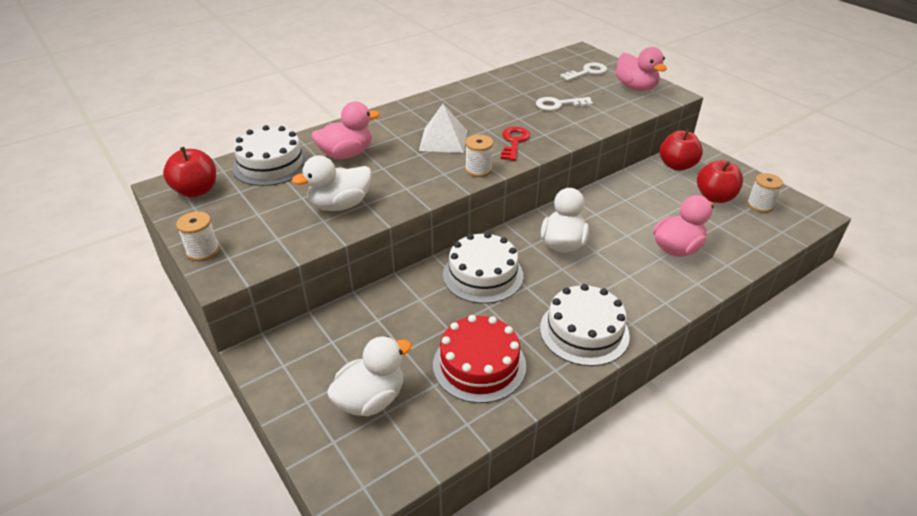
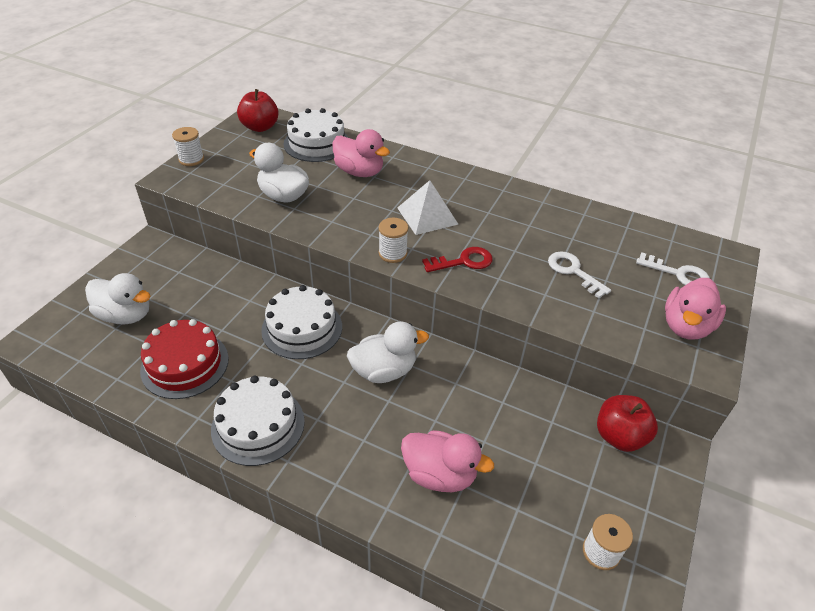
camera: 60 degrees right, 5 degrees up
red apple [697,160,743,203] -> none

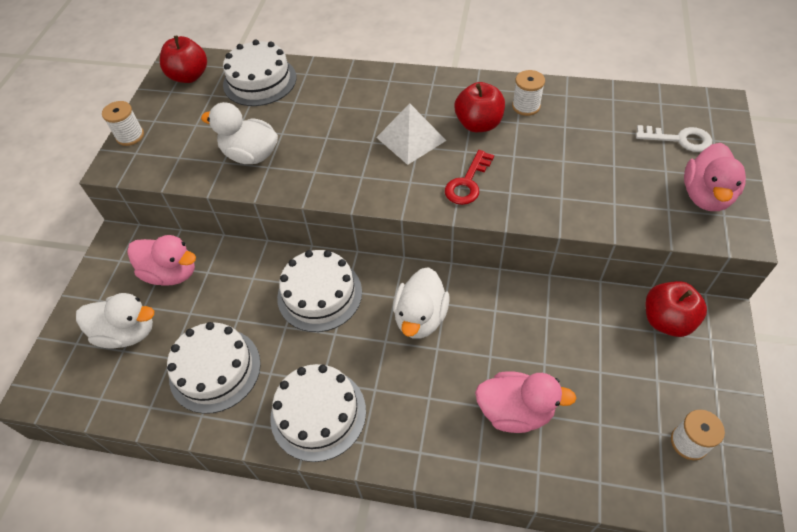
camera: 10 degrees left, 10 degrees up
red cake [140,319,229,399] -> white cake [167,322,261,414]
pink duck [333,129,390,177] -> pink duck moved to [127,235,196,286]
white duck [347,322,429,383] -> white duck turned 135 degrees clockwise [393,267,450,339]
white spool [379,218,408,263] -> white spool moved to [512,70,545,116]
red key [422,247,493,272] -> red key turned 150 degrees clockwise [445,150,494,205]
white key [548,251,611,298] -> none
none -> red apple [455,82,505,132]

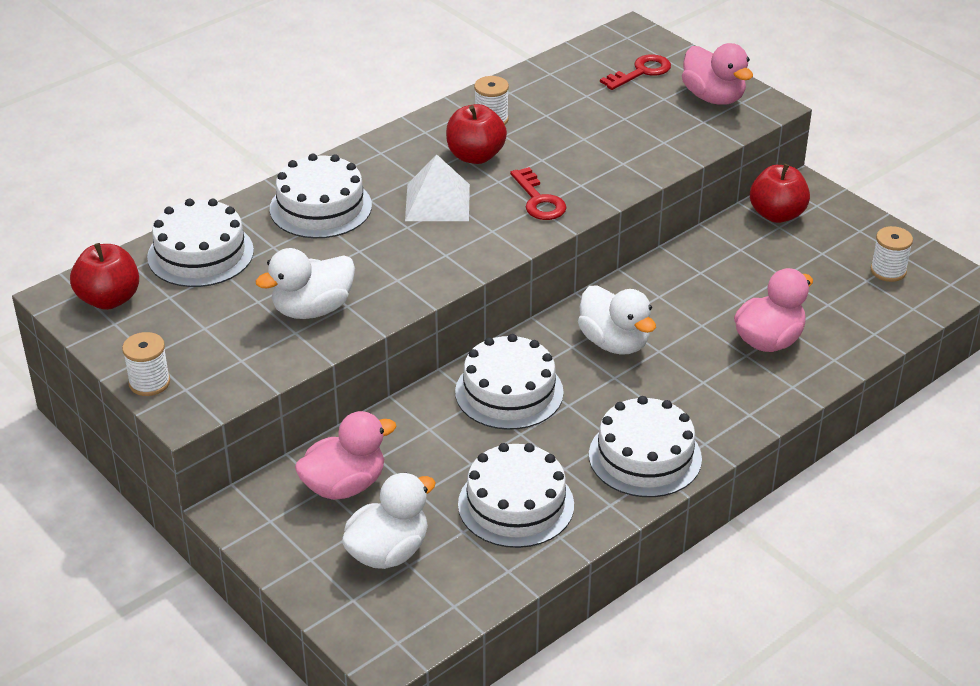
camera: 55 degrees left, 15 degrees down
white key [636,125,712,152] -> red key [600,54,671,90]
none -> white cake [270,153,372,238]

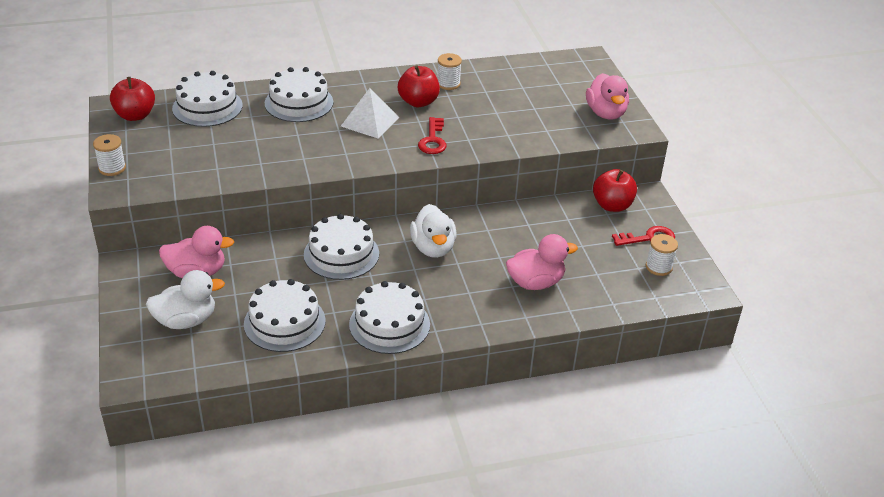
camera: 25 degrees right, 0 degrees up
white duck [255,248,355,319] -> none
red key [600,54,671,90] -> red key moved to [612,226,675,246]

